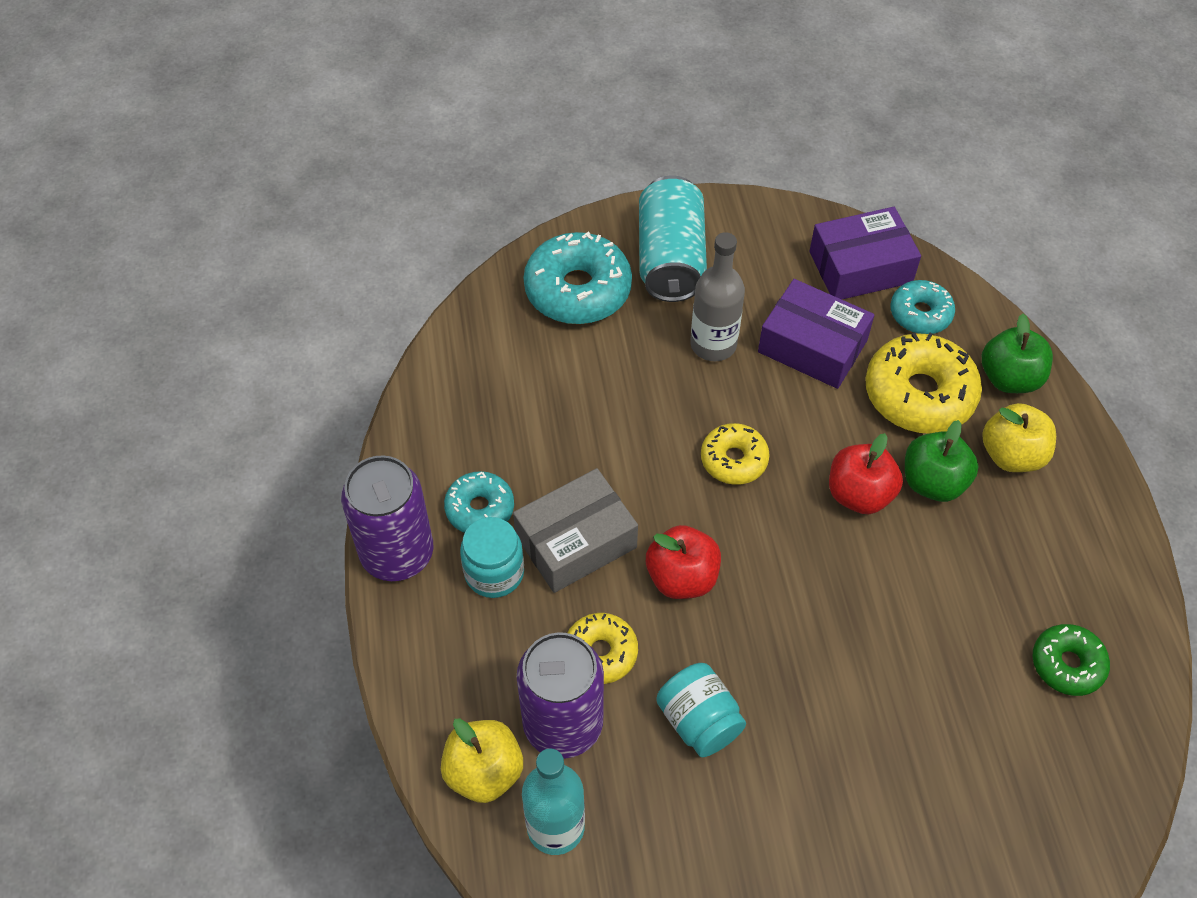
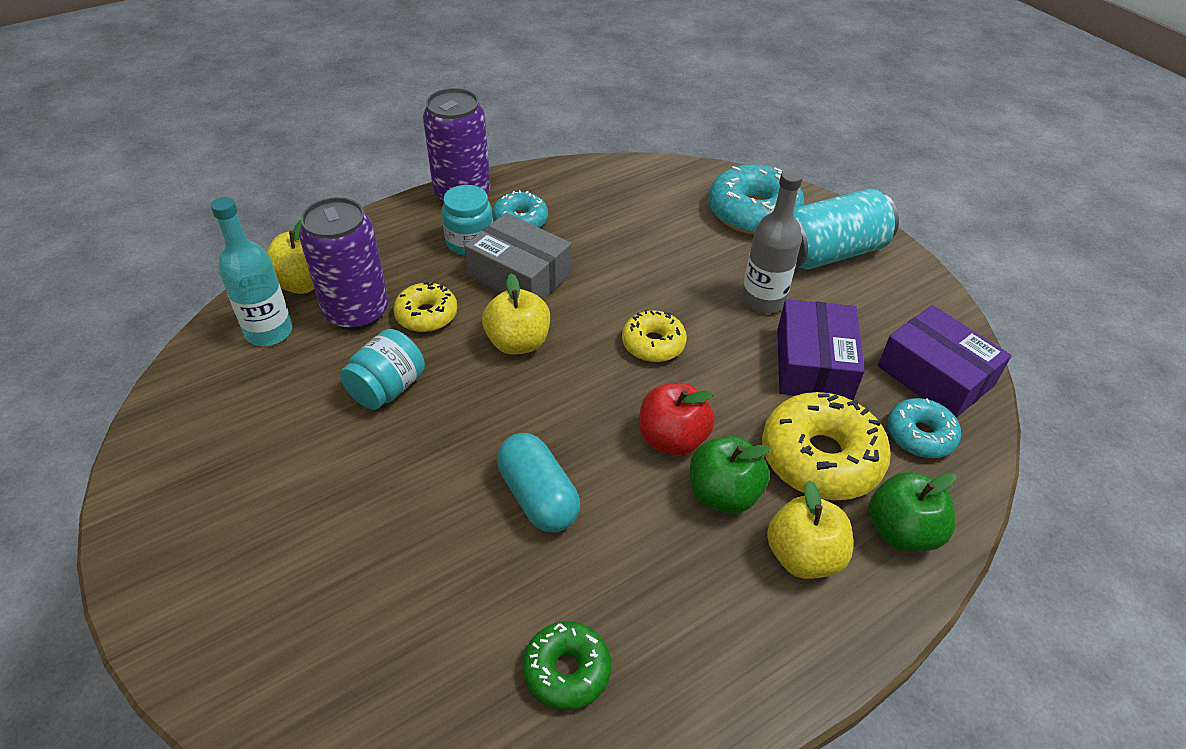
camera: 65 degrees right, 10 degrees down
red apple [646,525,721,599] -> yellow apple [482,274,550,355]
none -> turquoise capsule [497,433,580,532]

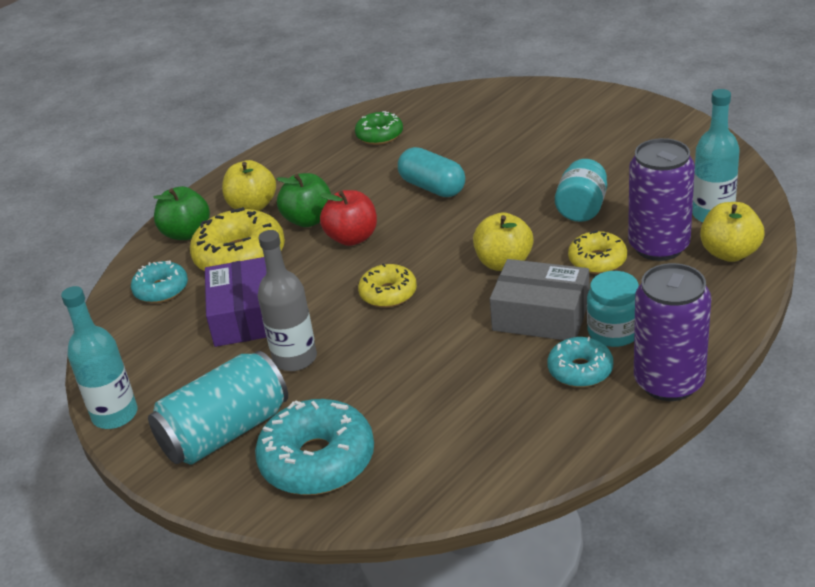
camera: 170 degrees right, 10 degrees down
purple box [878,305,1012,418] -> none
none -> turquoise bottle [61,286,137,429]

